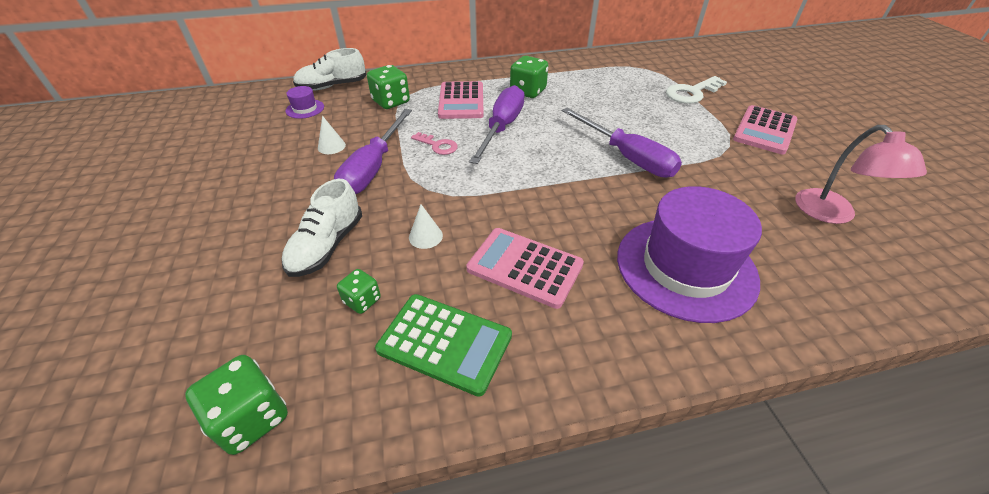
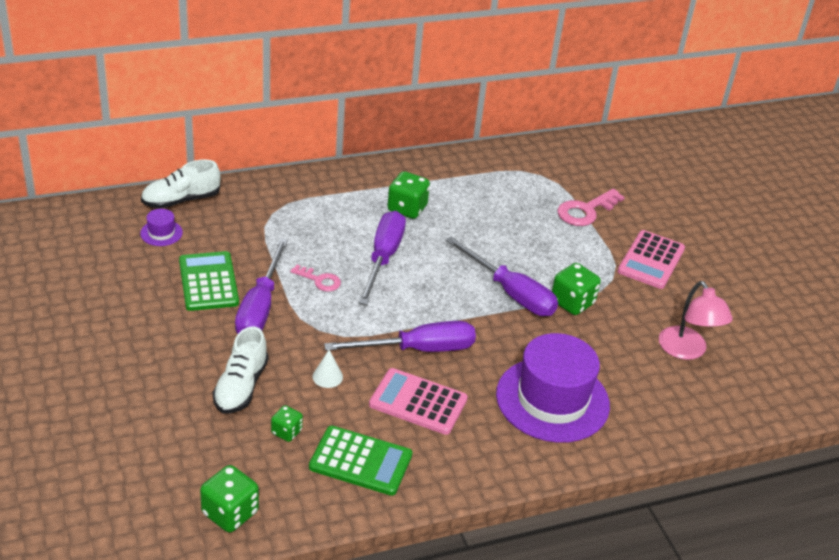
camera: 10 degrees left, 5 degrees down
white cone [318,116,346,154] -> green calculator [179,251,239,311]
green dice [367,65,410,109] -> green dice moved to [552,263,601,315]
pink calculator [438,81,484,119] -> none
white key [666,76,727,104] -> pink key [557,189,625,226]
none -> purple screwdriver [324,321,476,352]

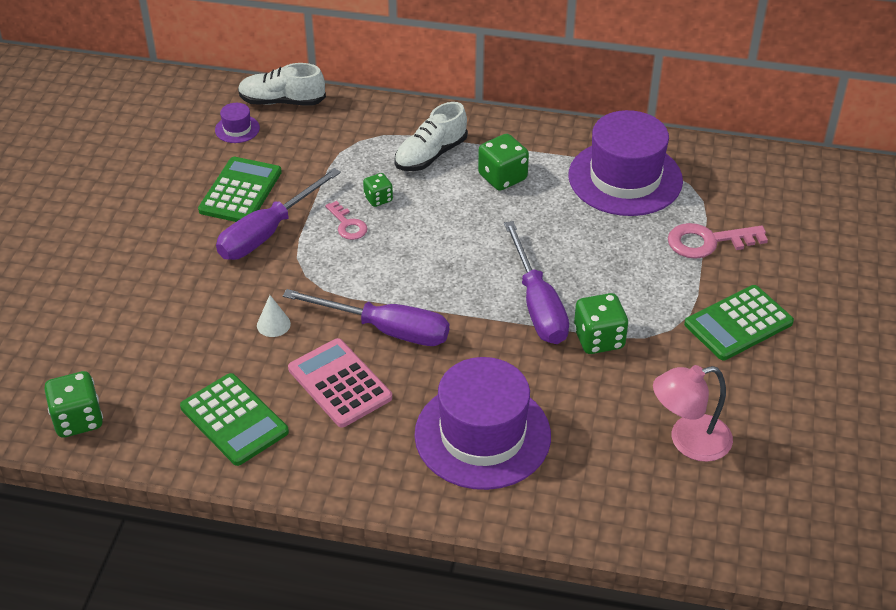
camera: 35 degrees right, 5 degrees up
white shoe [213,326,269,413] -> white shoe moved to [394,102,468,171]
green dice [271,405,303,442] -> green dice moved to [363,173,393,207]
purple screwdriver [359,211,406,305] -> none
pink calculator [617,230,685,289] -> green calculator [684,285,794,360]
pink lamp [659,281,733,360] -> pink lamp turned 60 degrees clockwise [653,365,733,462]
none -> purple hat [569,110,683,216]

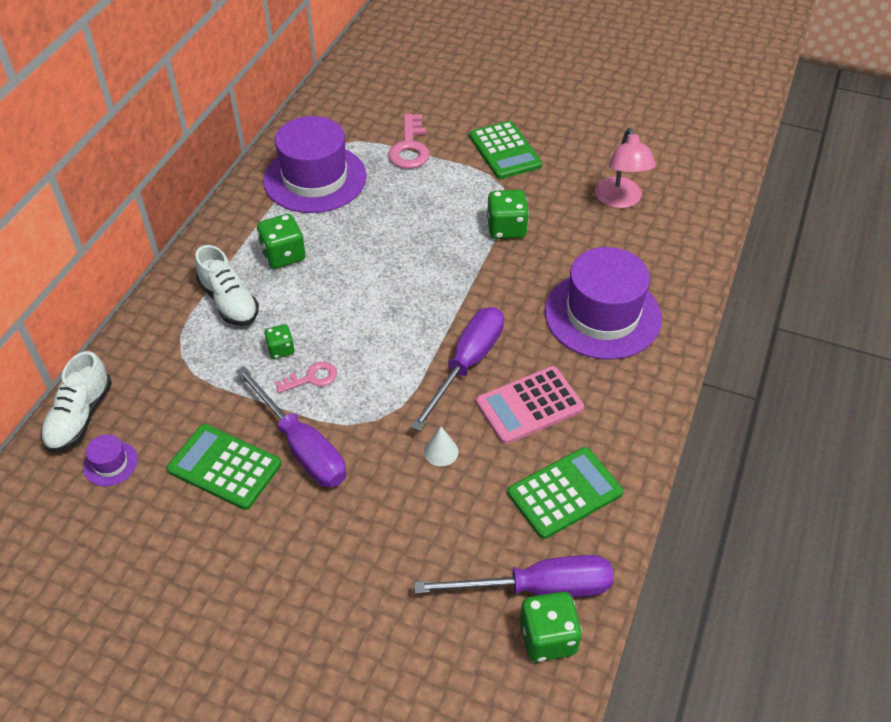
camera: 80 degrees left, 5 degrees up
purple screwdriver [504,221,569,344] -> purple screwdriver moved to [414,555,614,597]

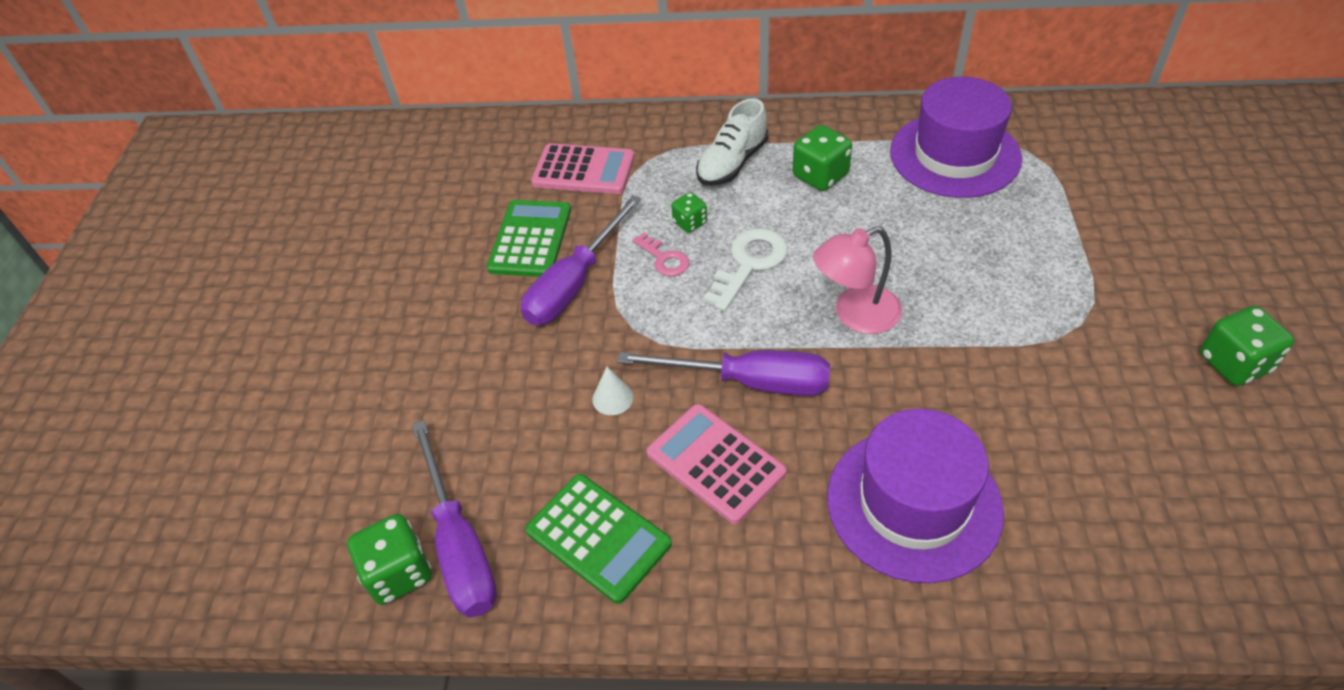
camera: 75 degrees right, 0 degrees up
white shoe [41,351,112,452] -> none
purple hat [83,434,138,486] -> none
pink key [388,114,430,169] -> none
green calculator [469,121,542,179] -> none
green dice [487,190,529,239] -> green dice moved to [1200,306,1294,386]
pink lamp [595,128,656,208] -> pink lamp moved to [813,226,902,334]
none -> pink calculator [531,143,635,194]
none -> white key [703,228,788,311]

